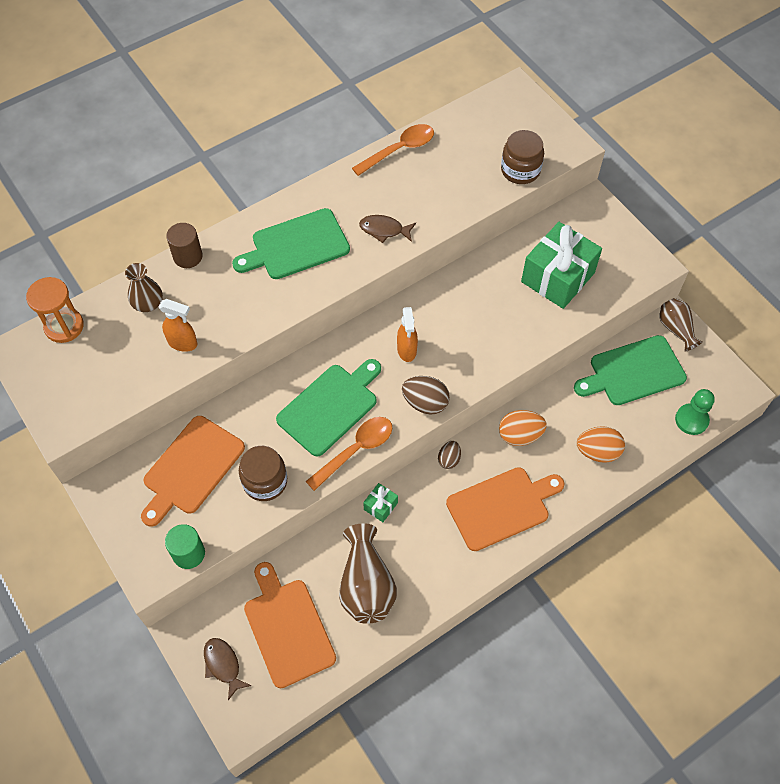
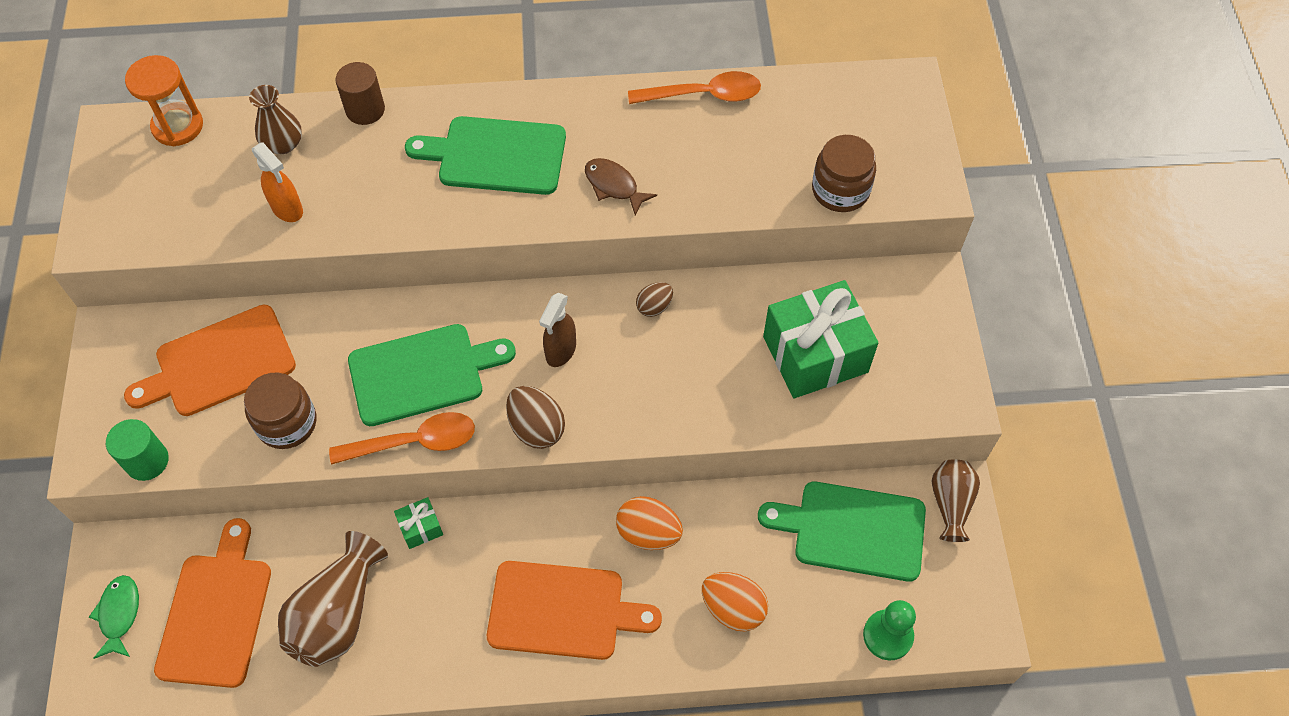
camera: 30 degrees right, 0 degrees up
brown fish [204,638,251,700] -> green fish [89,575,139,659]
orange spray bottle [397,307,418,362] -> brown spray bottle [539,293,576,367]
brown egg [438,441,461,469] -> brown egg moved to [636,282,673,317]

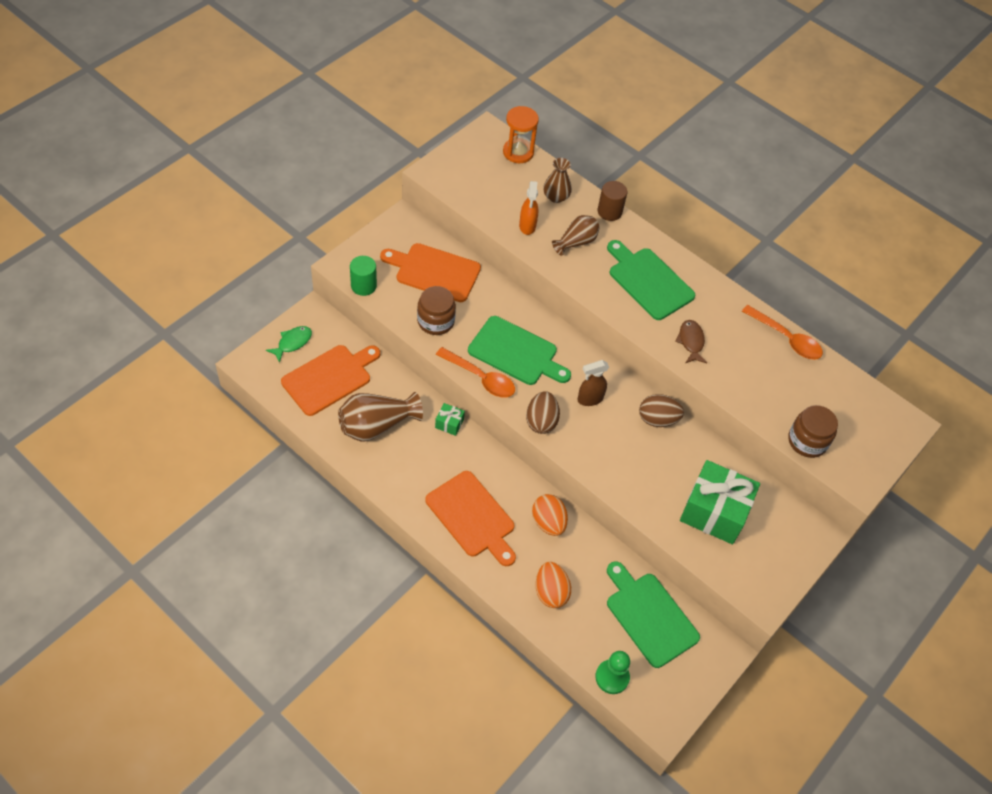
camera: 40 degrees right, 5 degrees down
brown egg [636,282,673,317] -> brown egg [639,394,684,427], size x1.61
brown vase [931,459,980,542] -> brown vase moved to [552,215,600,256]

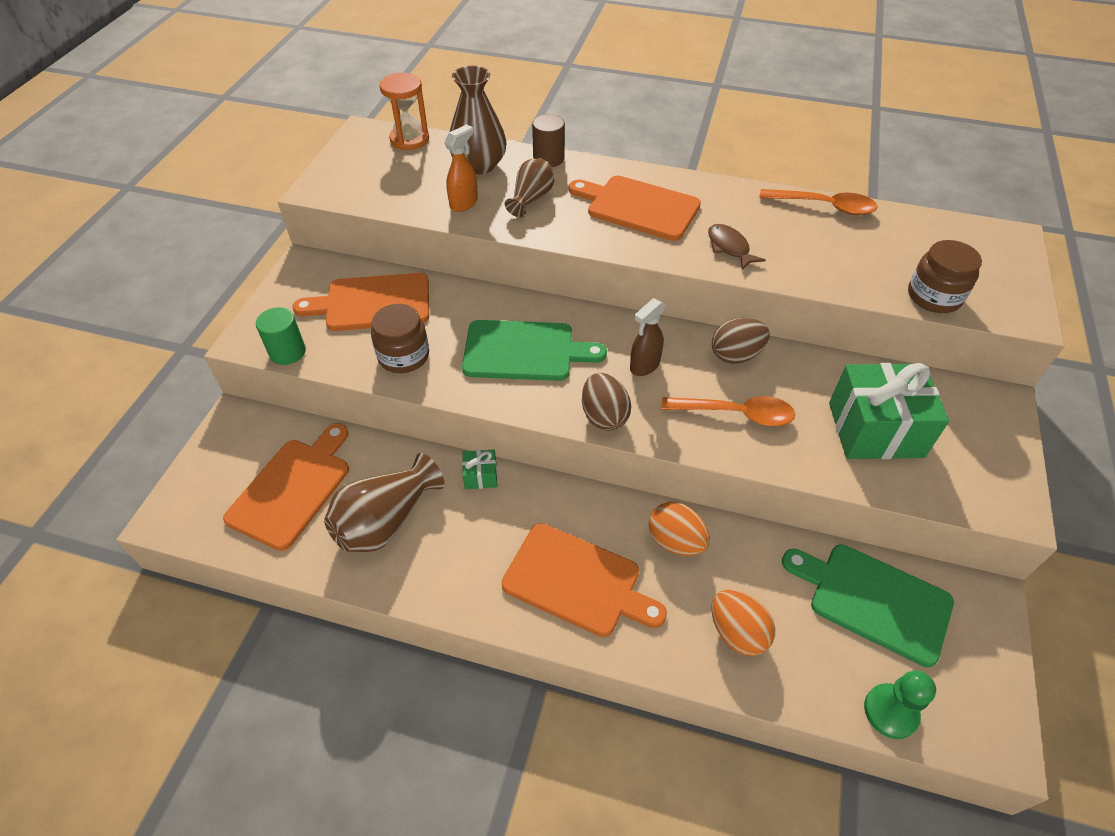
camera: 20 degrees left, 5 degrees down
green fish [266,326,312,363] -> none
orange spoon [436,347,515,398] -> orange spoon moved to [662,396,795,426]
orange spray bottle [519,181,538,235] -> orange spray bottle turned 120 degrees counterclockwise [444,124,478,212]
brown vase [543,158,572,203] -> brown vase [450,66,506,175], size x1.59
green cutting board [607,240,695,320] -> orange cutting board [569,176,701,241]

